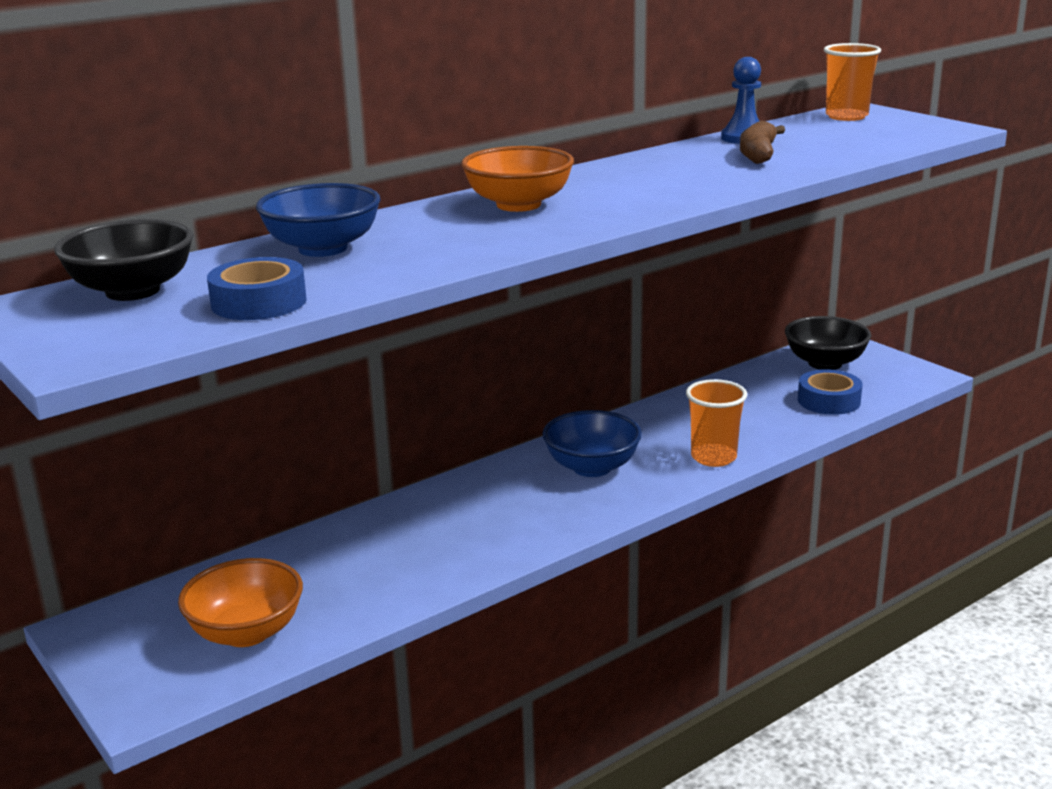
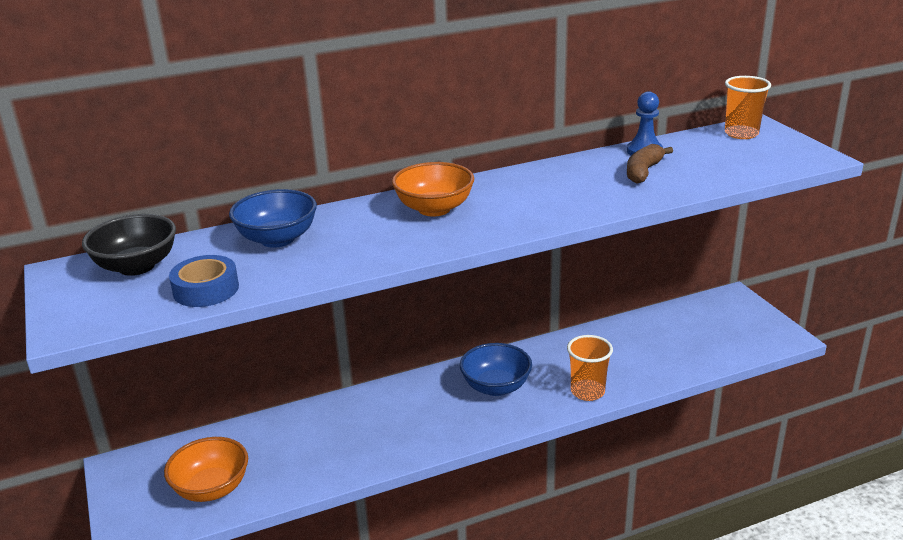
camera: 15 degrees right, 5 degrees up
black bowl [785,316,871,370] -> none
blue tape [798,369,862,415] -> none

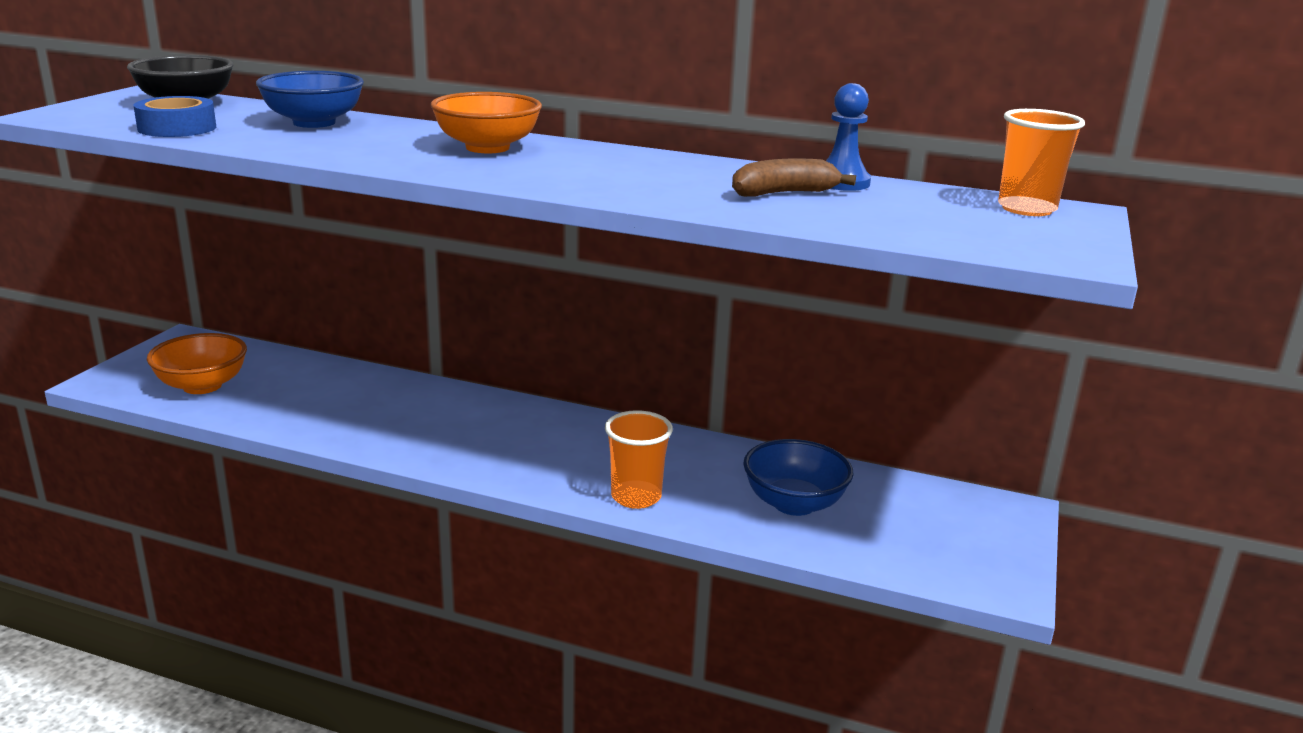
camera: 40 degrees right, 5 degrees down
blue bowl [460,343,532,396] -> blue bowl moved to [743,439,854,516]

